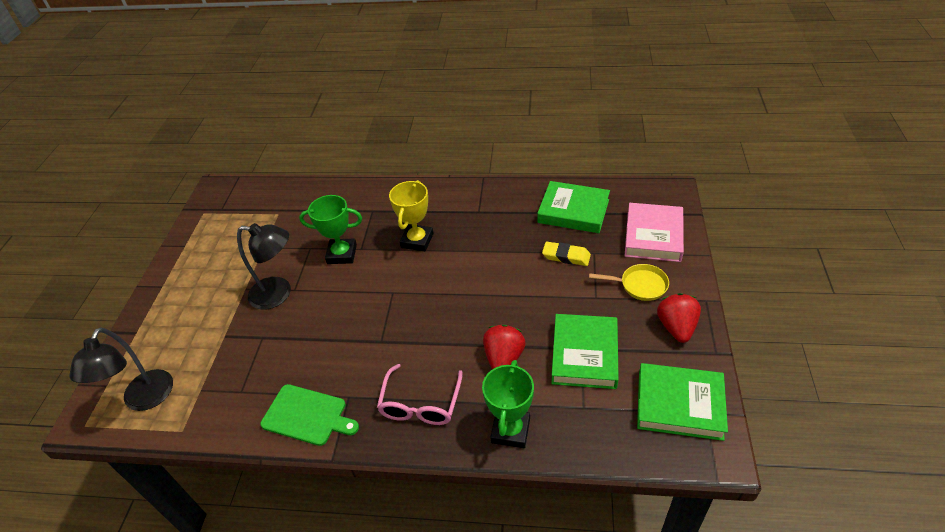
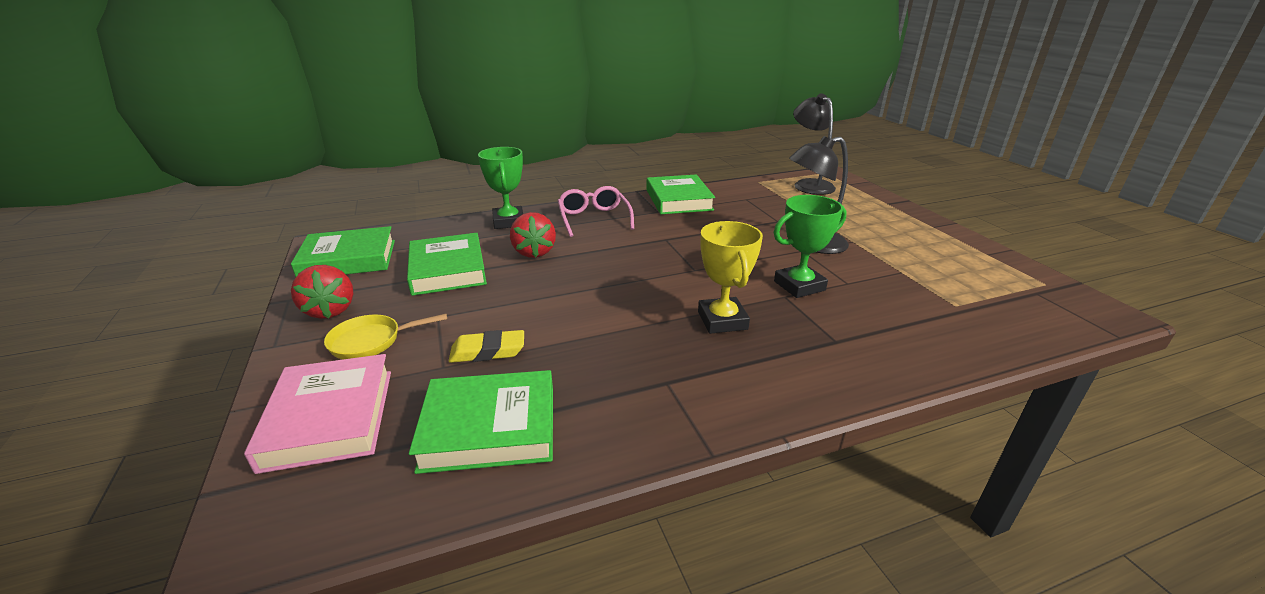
camera: 150 degrees right, 15 degrees down
green cutting board [260,384,359,446] -> green book [646,175,715,214]

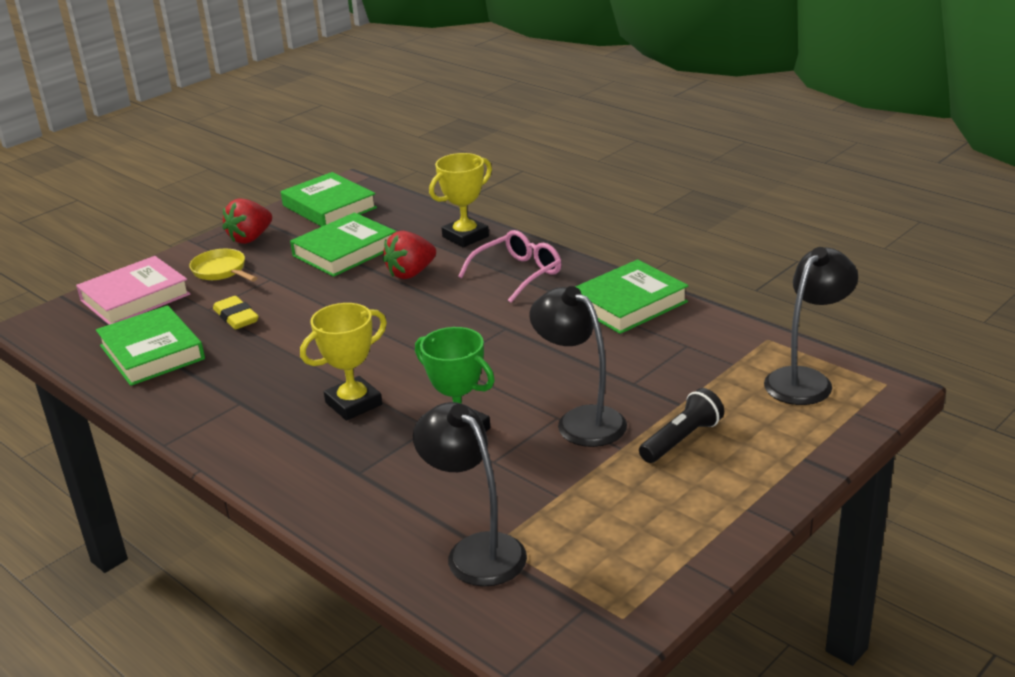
camera: 65 degrees right, 0 degrees up
green trophy [478,147,523,229] -> yellow trophy [429,153,492,247]
none -> black lamp [413,402,527,586]
none -> black flashlight [639,388,724,463]

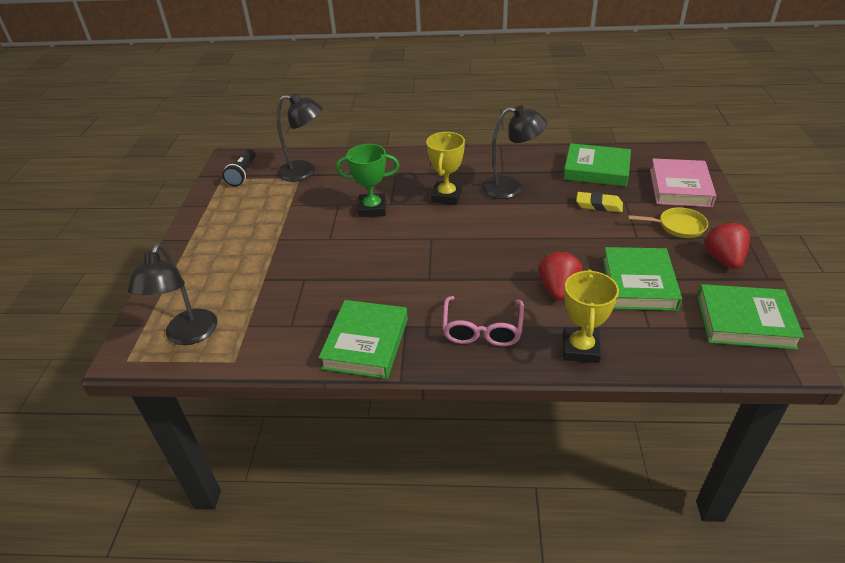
camera: 140 degrees right, 10 degrees up
black lamp [529,286,627,447] -> black lamp moved to [481,105,547,199]
black flashlight [639,388,724,463] -> black flashlight moved to [222,149,256,186]

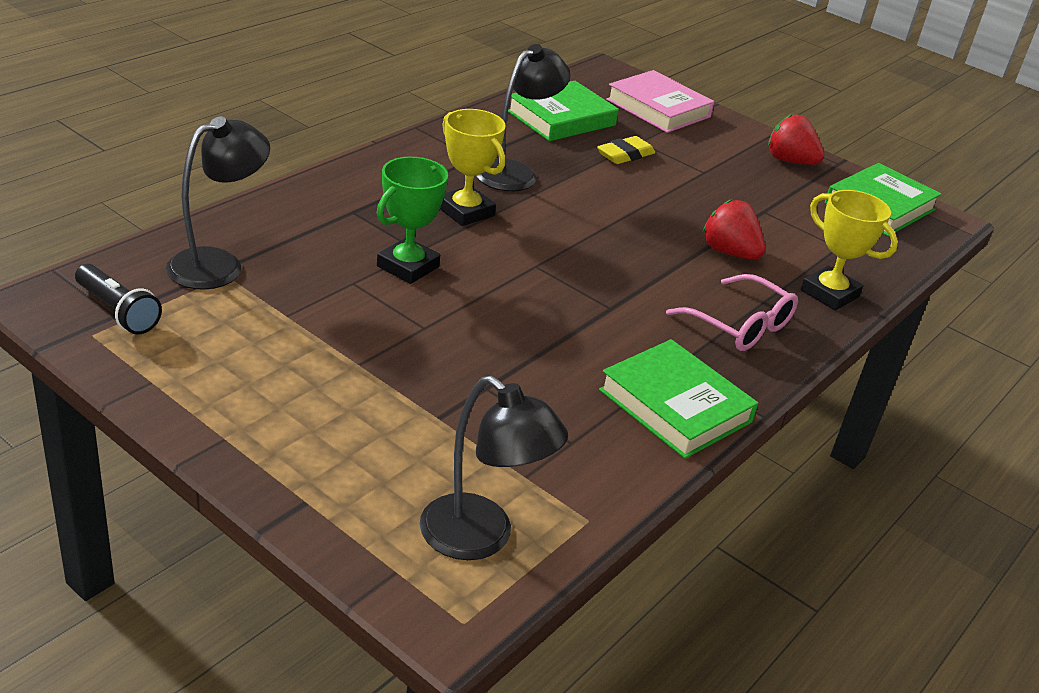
camera: 60 degrees left, 5 degrees down
green book [603,247,682,311] -> none
yellow pan [628,207,708,238] -> none

